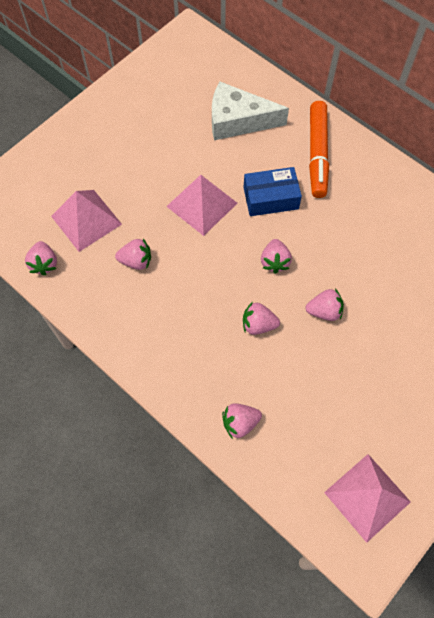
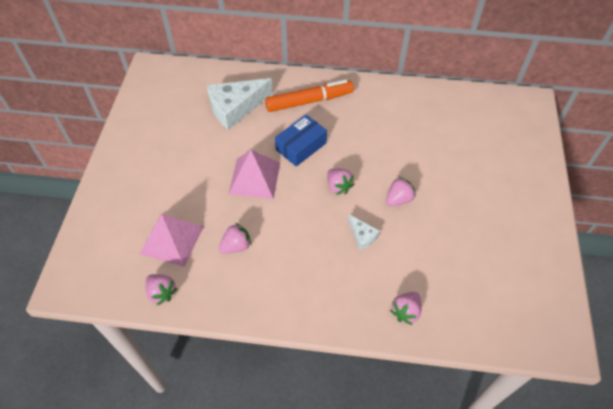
camera: 35 degrees left, 10 degrees down
pink strawberry [243,302,280,335] -> white cheese [348,214,380,250]
orange marker [309,101,329,198] -> orange marker turned 75 degrees counterclockwise [265,79,354,112]
pink pyramid [324,454,411,543] -> none

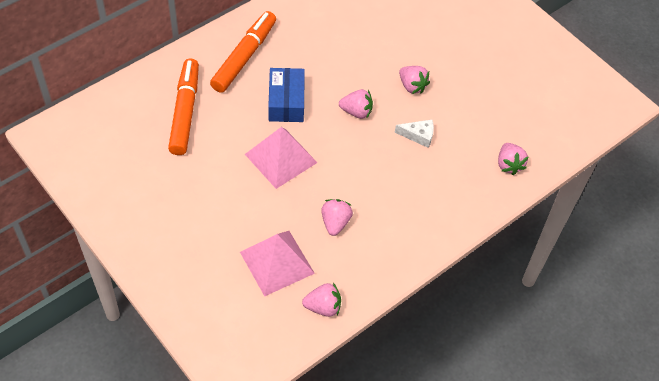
camera: 50 degrees left, 0 degrees up
white cheese [207,78,273,130] -> orange marker [168,58,199,155]
pink strawberry [386,177,416,206] -> pink strawberry turned 135 degrees clockwise [399,66,430,94]

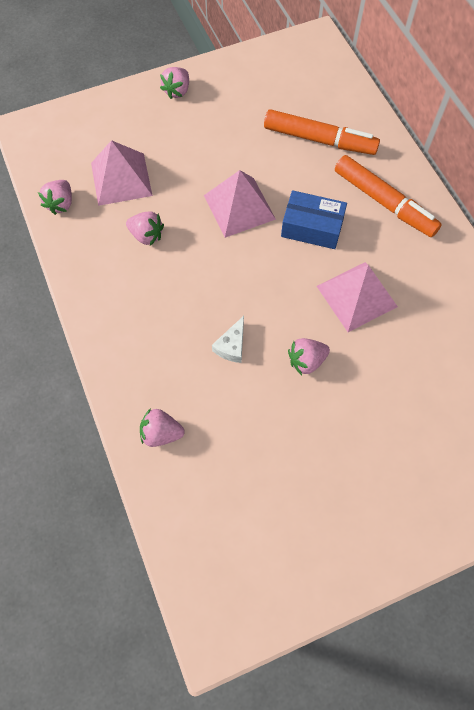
camera: 110 degrees right, 10 degrees up
pink strawberry [339,89,373,119] -> pink strawberry moved to [160,67,189,99]
none -> pink pyramid [317,262,398,332]

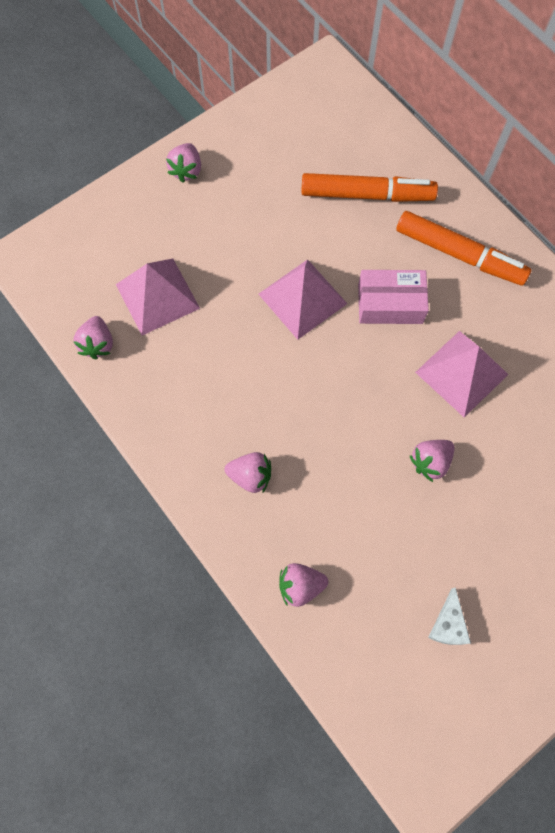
camera: 15 degrees left, 5 degrees up
pink strawberry [126,211,164,246] -> pink strawberry moved to [225,452,271,493]
white cheese [212,316,244,363] -> white cheese moved to [428,587,471,645]
blue box [281,190,347,249] -> pink box [358,270,429,324]

